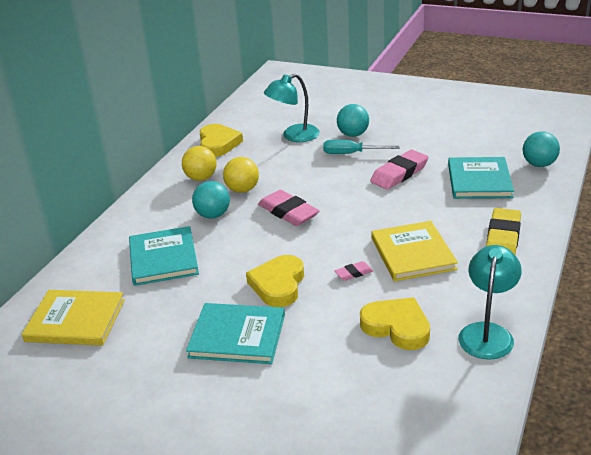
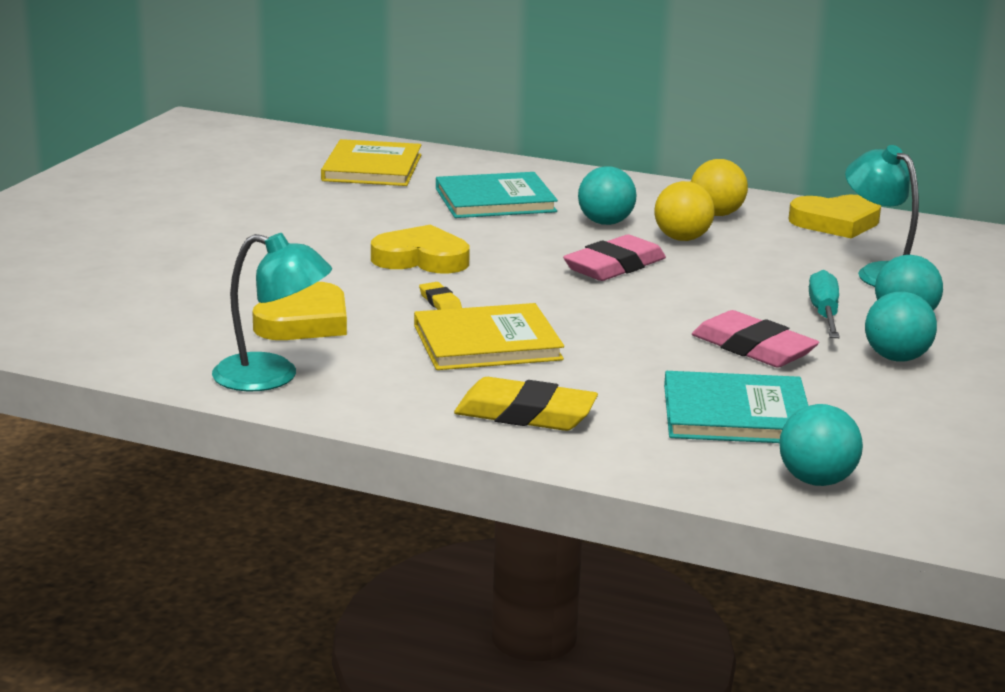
camera: 85 degrees right, 10 degrees down
turquoise book [186,303,285,364] -> none
pink eraser [335,261,373,281] -> yellow eraser [419,282,462,310]
none -> turquoise ball [865,291,937,362]

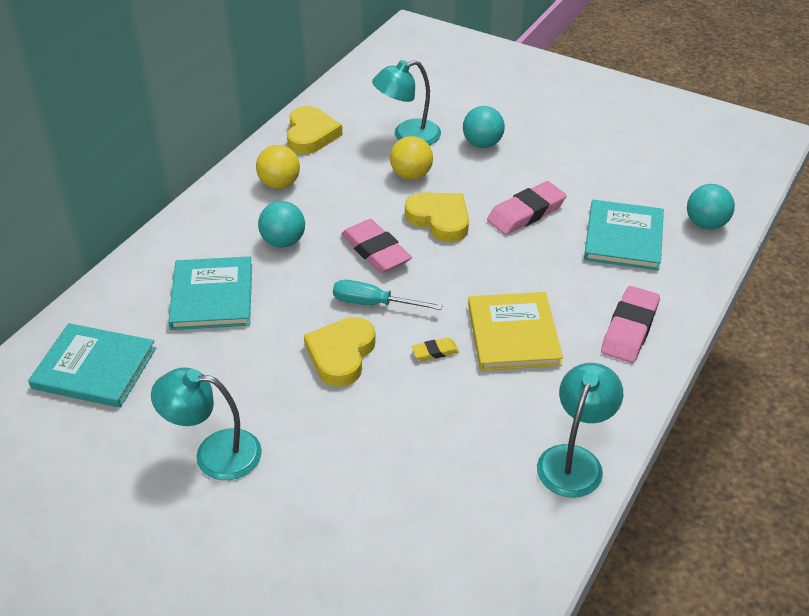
camera: 80 degrees left, 20 degrees up
yellow heart [252,282,347,340] -> yellow heart moved to [405,192,469,242]
yellow book [321,139,421,186] -> turquoise book [28,323,156,408]
yellow eraser [454,377,598,431] -> pink eraser [601,286,660,363]
yellow ball [654,181,715,241] -> yellow ball moved to [390,136,433,180]
turquoise screwdriver [809,270,840,338] -> turquoise screwdriver moved to [333,280,443,310]
turquoise ball [865,291,937,362] -> none
none -> turquoise lamp [151,367,262,480]

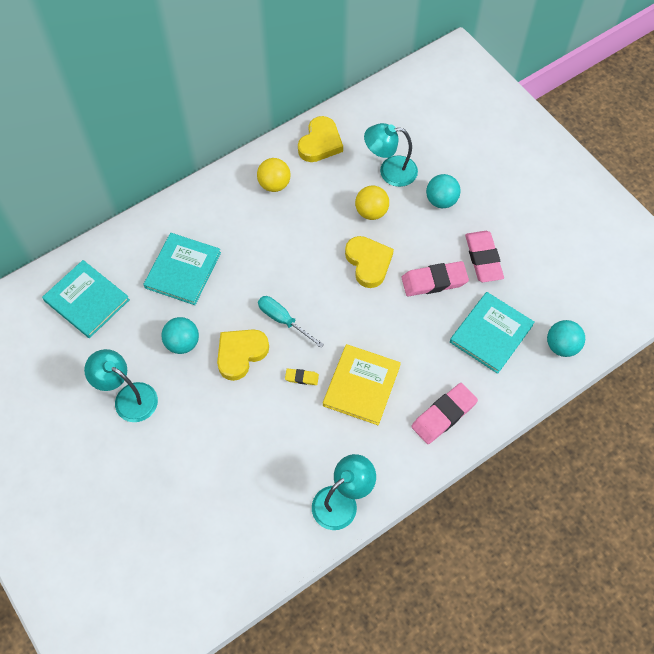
camera: 25 degrees right, 20 degrees up
turquoise ball [258,201,305,248] -> turquoise ball moved to [162,317,199,354]
pink eraser [341,219,412,273] -> pink eraser moved to [465,231,504,282]

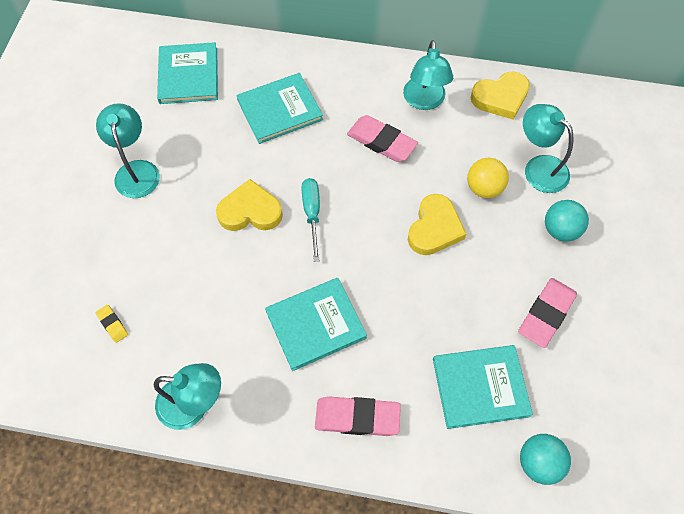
camera: 45 degrees right, 0 degrees up
turquoise ball [162,317,199,354] -> none
yellow ball [257,158,291,192] -> turquoise lamp [403,40,453,110]
yellow eraser [285,368,319,385] -> yellow eraser moved to [96,305,128,343]
yellow book [323,344,401,425] -> turquoise book [265,278,367,371]
pink eraser [402,261,469,296] -> pink eraser moved to [347,115,418,162]

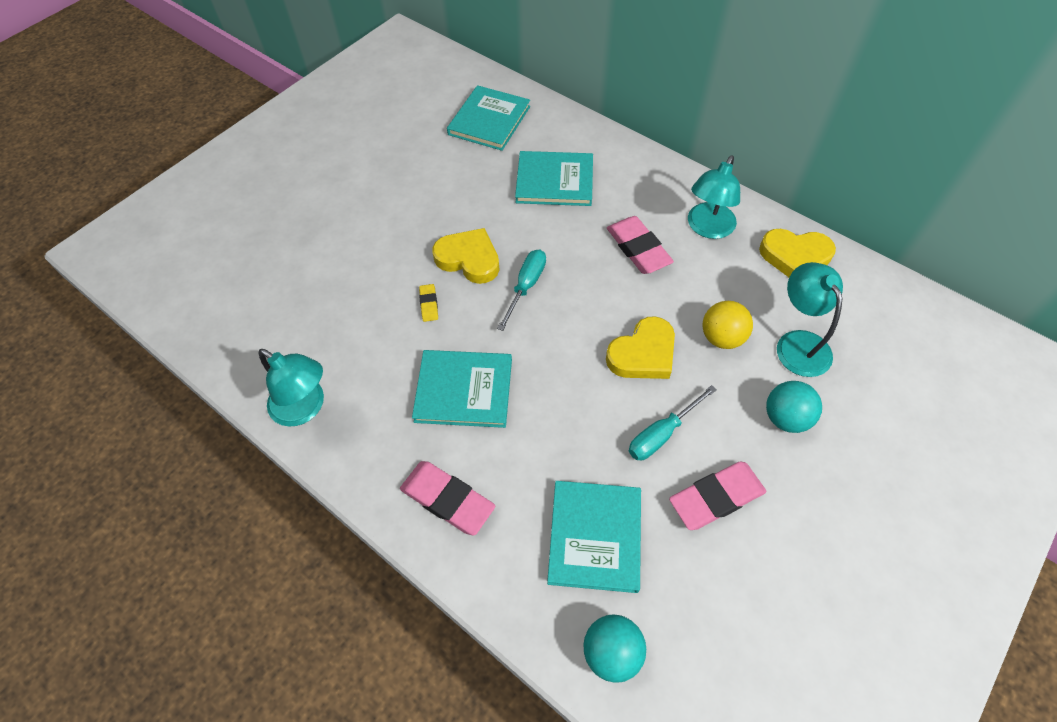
camera: 30 degrees right, 5 degrees down
turquoise lamp [96,103,160,198] -> none
yellow eraser [96,305,128,343] -> yellow eraser moved to [419,284,438,322]
turquoise book [433,345,533,429] -> turquoise book turned 75 degrees clockwise [547,481,641,593]
none -> turquoise screwdriver [629,385,717,460]

